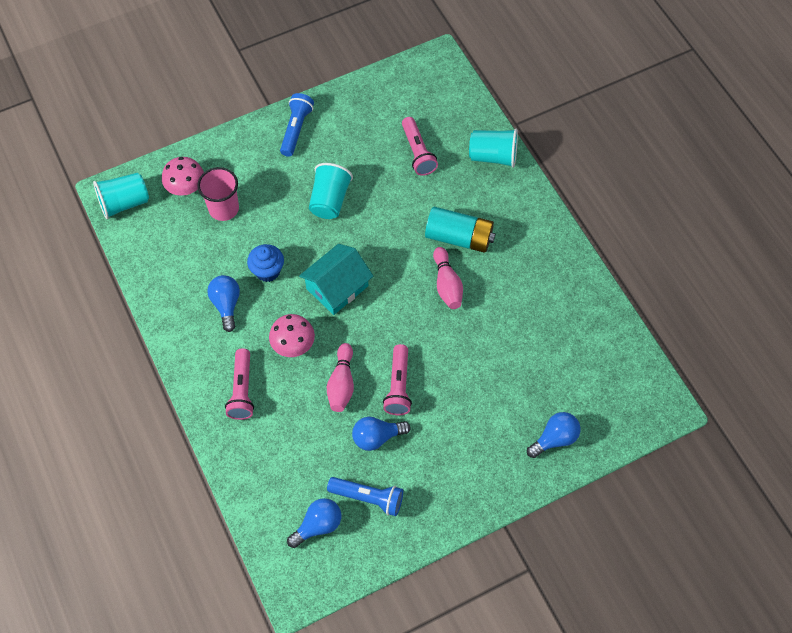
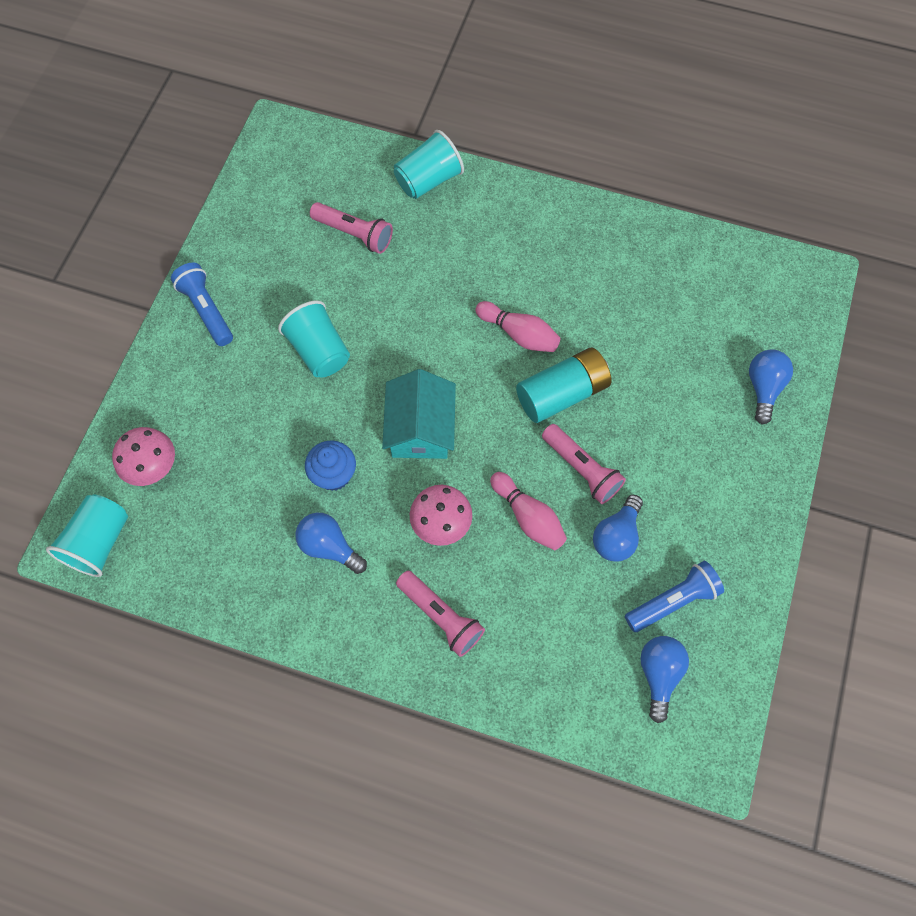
camera: 45 degrees left, 5 degrees up
pink cup [197,167,239,221] -> none
turquoise battery [425,207,495,253] -> turquoise battery moved to [516,348,612,423]

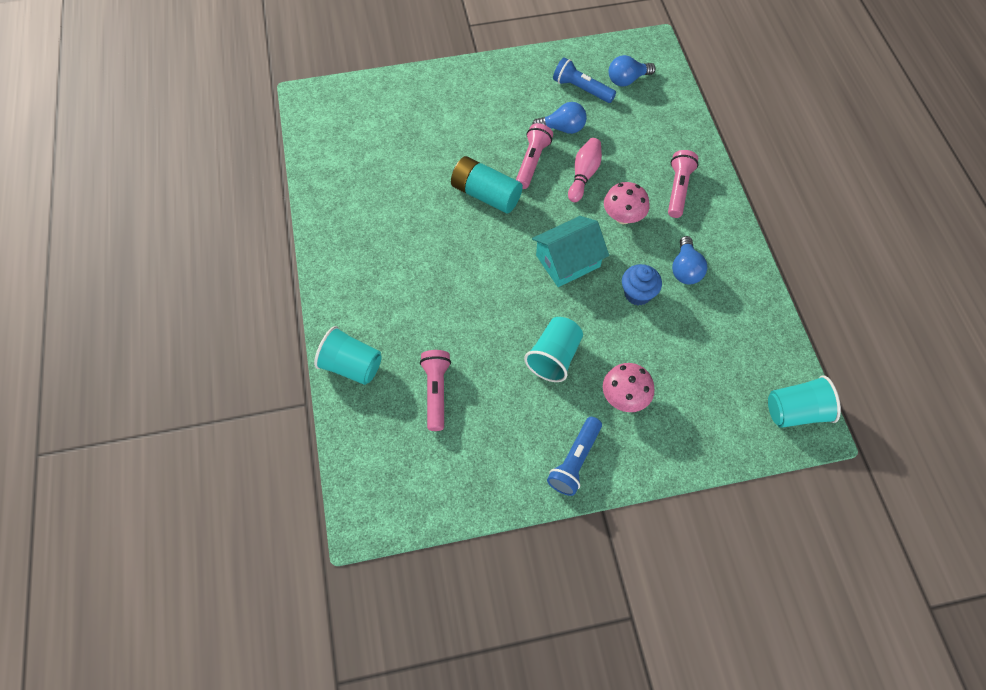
camera: 120 degrees left, 5 degrees down
pink mushroom [112,427,175,486] -> pink mushroom moved to [603,363,655,412]
pink bowling pin [475,301,560,352] -> none
blue light bulb [749,349,793,425] -> none

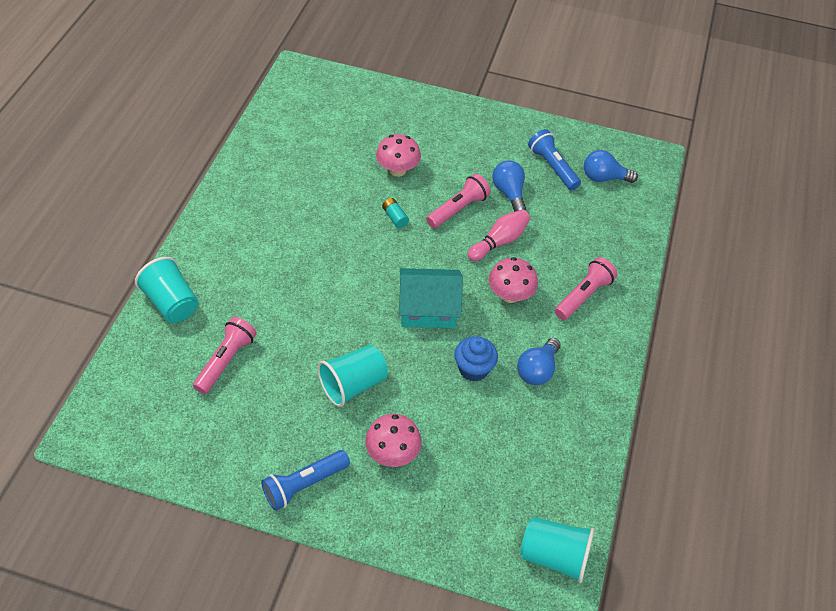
camera: 25 degrees right, 10 degrees down
turquoise battery [451,156,523,214] -> turquoise battery [382,198,409,228], size x0.43
blue light bulb [532,102,587,134] -> blue light bulb turned 135 degrees counterclockwise [492,160,526,212]
none -> pink mushroom [376,134,421,177]

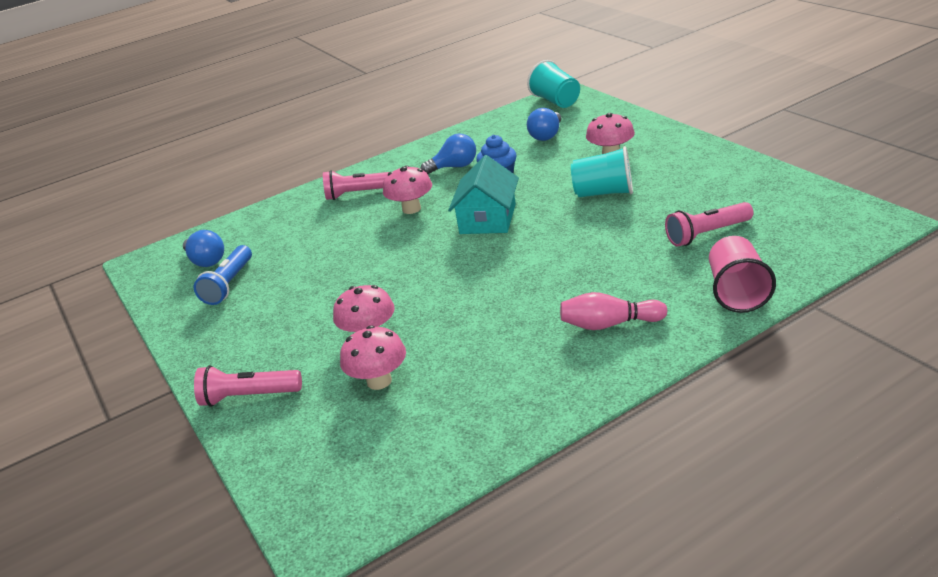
camera: 130 degrees left, 20 degrees down
turquoise cup [135,257,199,323] -> pink cup [709,236,776,313]
blue flashlight [261,450,350,511] -> none
turquoise battery [382,198,409,228] -> none
turquoise house [399,268,463,328] -> turquoise house turned 60 degrees clockwise [448,155,519,234]
pink flashlight [426,174,491,228] -> pink flashlight moved to [194,365,302,407]
pink bowling pin [467,210,530,261] -> pink bowling pin moved to [560,292,668,330]
blue light bulb [492,160,526,212] -> blue light bulb moved to [527,108,561,141]
none -> pink mushroom [340,325,406,390]

